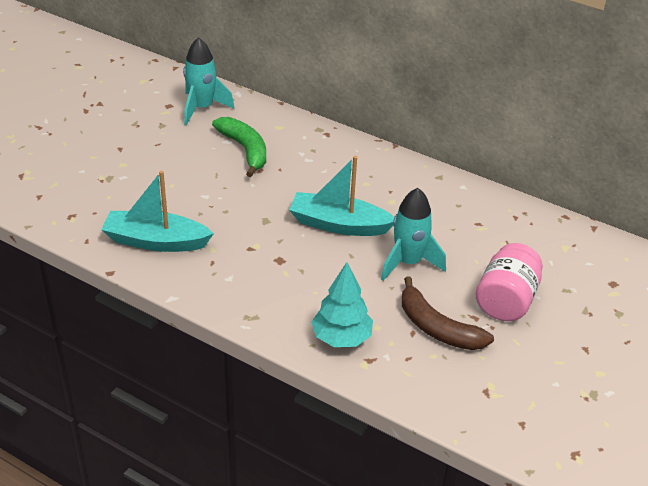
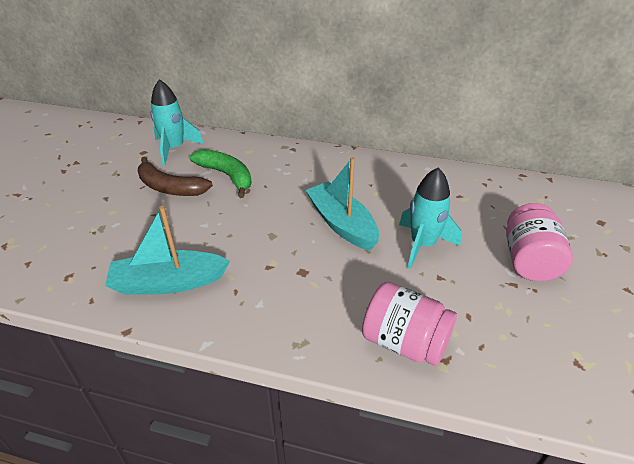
camera: 15 degrees left, 0 degrees up
turquoise boat [289,156,394,236] -> turquoise boat turned 60 degrees clockwise [306,157,379,251]
turquoise tree [311,262,373,347] -> pink jar [362,282,457,366]
brown banana [402,276,494,350] -> brown banana moved to [138,157,213,196]

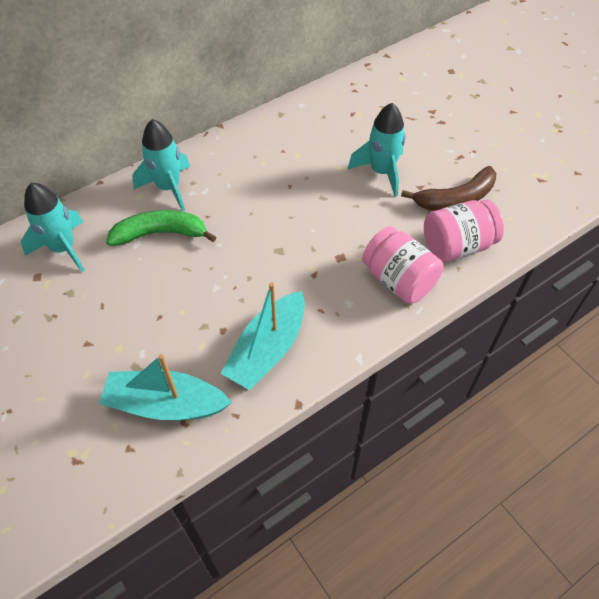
camera: 50 degrees left, 15 degrees up
brown banana [138,157,213,196] -> brown banana moved to [401,166,496,211]
turquoise boat [306,157,379,251] -> turquoise boat moved to [99,354,232,420]
pink jar [506,203,573,281] -> pink jar moved to [362,226,443,304]
none -> turquoise rocket [132,119,190,211]

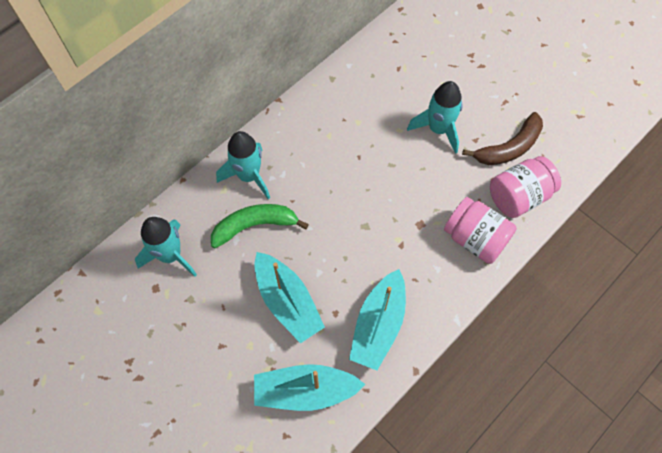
camera: 10 degrees left, 10 degrees up
none -> turquoise boat [254,252,325,343]

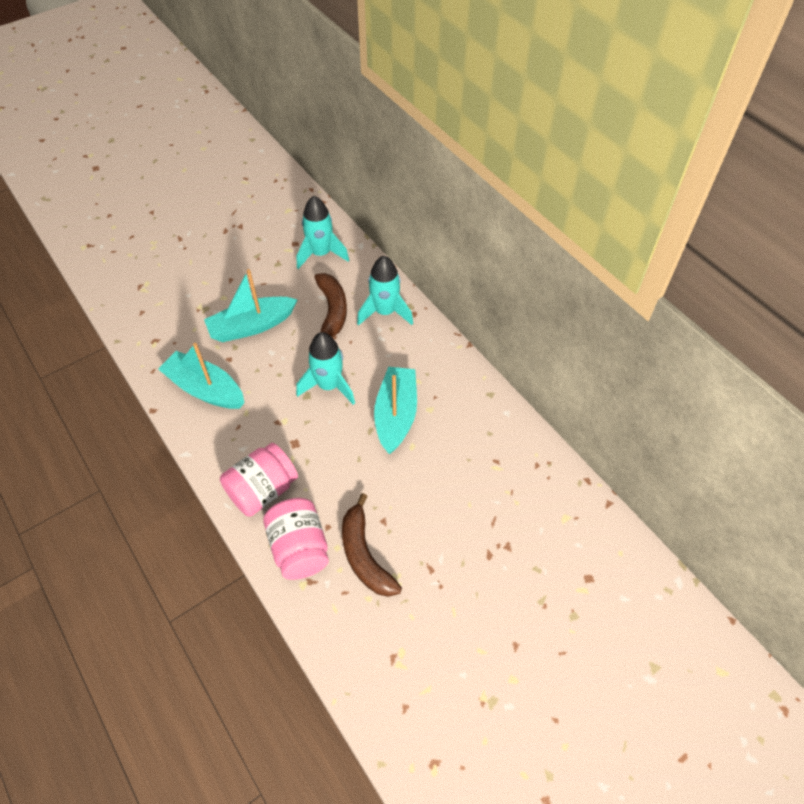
camera: 100 degrees right, 10 degrees down
green banana [211,204,309,248] -> brown banana [314,273,347,337]
turquoise boat [254,364,365,411] -> turquoise boat moved to [374,367,417,454]
turquoise rocket [407,81,463,154] -> turquoise rocket moved to [296,332,355,405]

